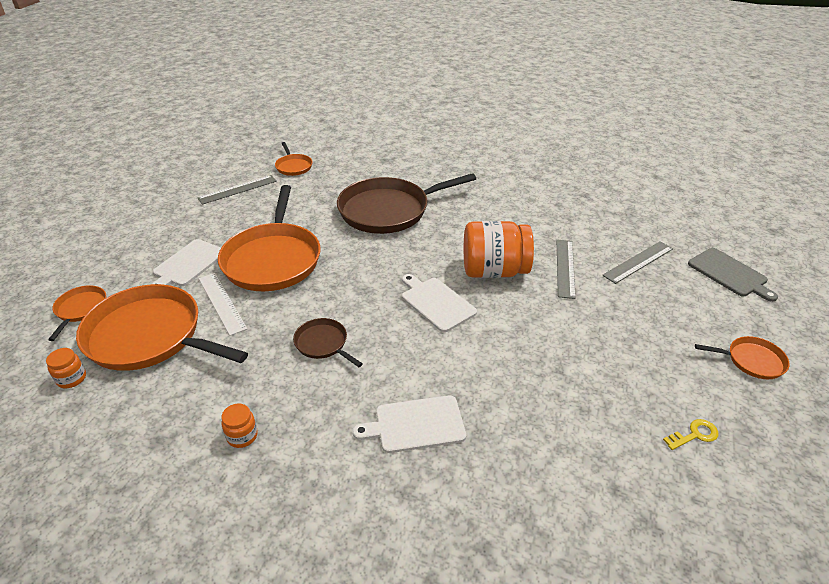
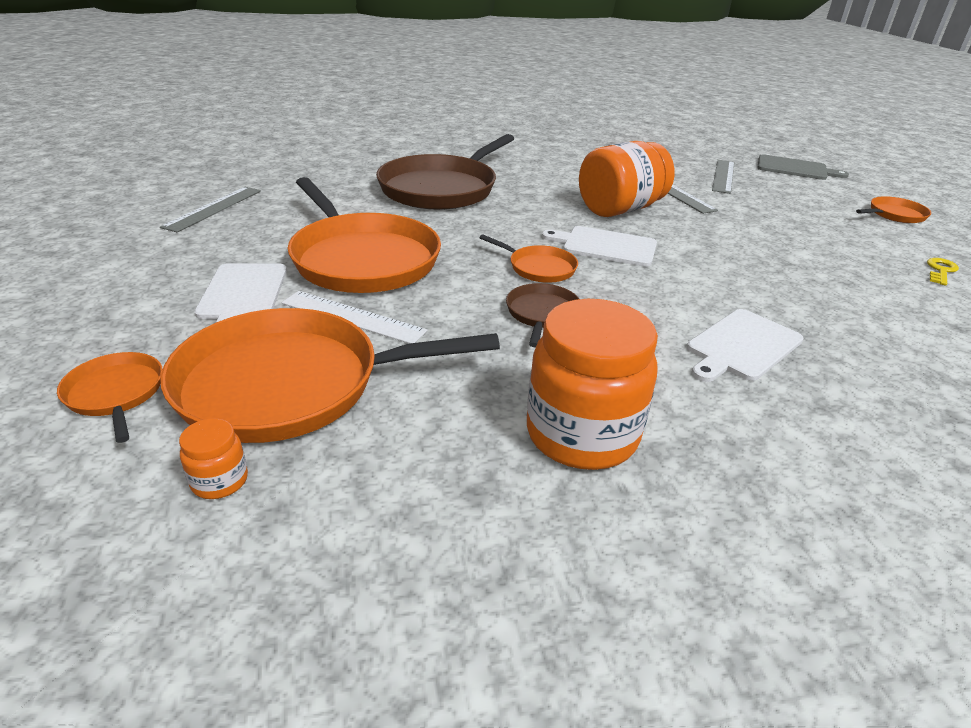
camera: 35 degrees left, 5 degrees down
orange jar [221,403,258,448] -> orange jar [527,299,658,470], size x2.31
orange pan [275,142,312,176] -> orange pan moved to [480,234,578,283]
brown pan [293,318,363,367] -> brown pan turned 90 degrees clockwise [506,283,579,347]

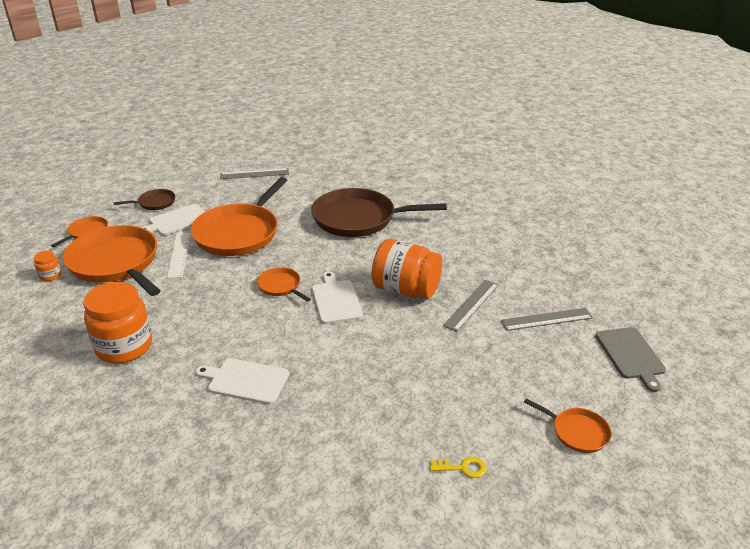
camera: 60 degrees right, 0 degrees up
orange pan [480,234,578,283] -> orange pan turned 135 degrees clockwise [257,267,311,302]
brown pan [506,283,579,347] -> brown pan moved to [113,189,175,210]

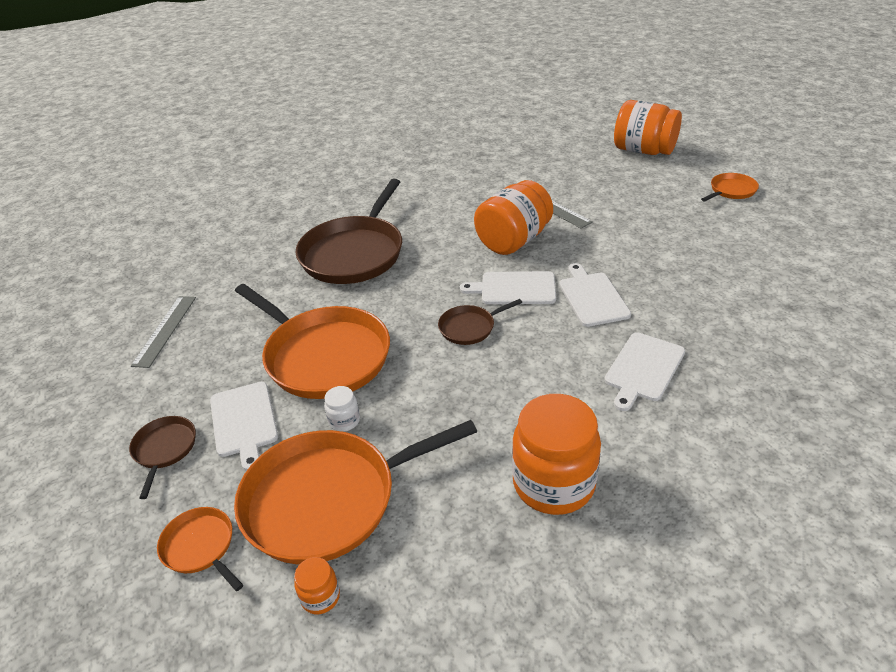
camera: 70 degrees left, 5 degrees up
white ruler [167,232,191,279] -> white jar [324,386,360,432]
orange pan [257,267,311,302] -> brown pan [438,299,522,345]
yellow key [430,457,486,478] -> none
grey ruler [501,308,593,331] -> none
grey cutting board [595,327,666,392] -> orange jar [614,100,682,155]
none -> white cutting board [559,263,631,327]

